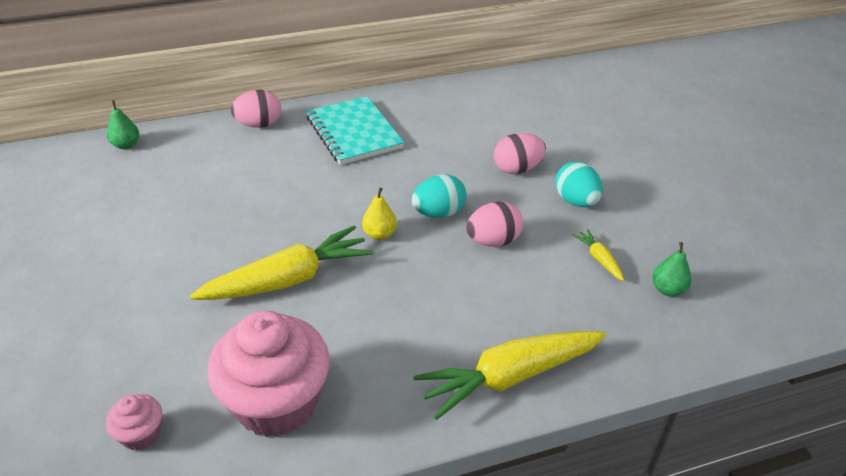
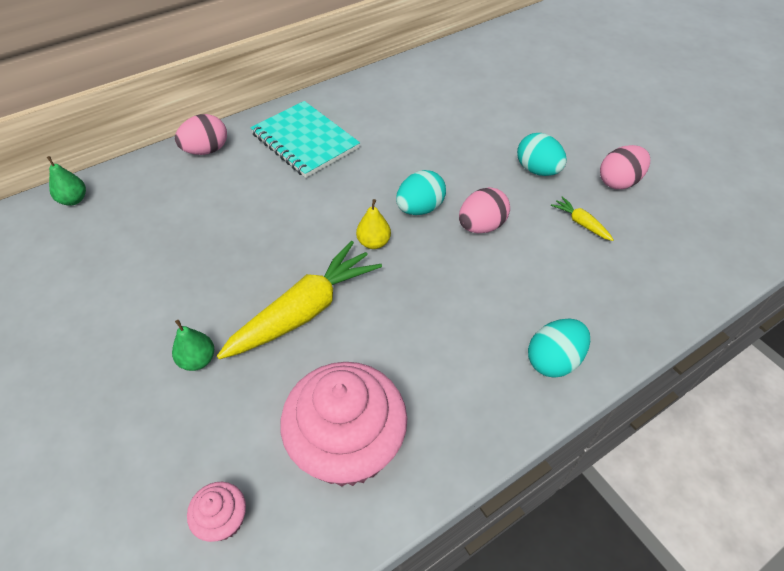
camera: 15 degrees left, 10 degrees up
yellow carrot [413,331,607,420] -> turquoise egg [528,318,590,378]
pink egg [494,133,546,174] -> pink egg moved to [600,145,650,189]
green pear [652,242,692,297] -> green pear moved to [172,320,214,371]

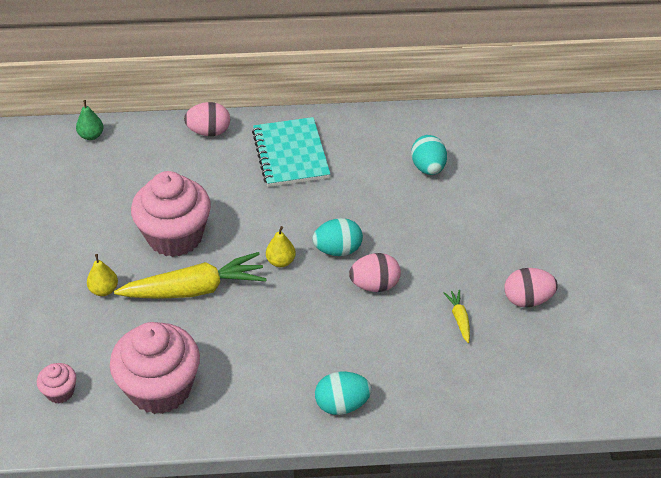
camera: 30 degrees right, 5 degrees down
green pear [172,320,214,371] -> yellow pear [87,254,118,296]
turquoise egg [517,133,567,176] -> turquoise egg moved to [411,135,447,175]
none -> pink cupcake [131,171,211,257]

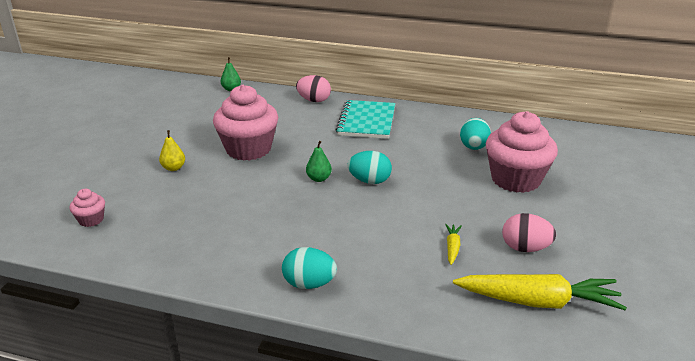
camera: 20 degrees right, 15 degrees down
pink cupcake [110,322,200,414] -> pink cupcake moved to [486,111,558,193]
yellow carrot [114,252,267,299] -> yellow carrot moved to [453,274,627,310]
yellow pear [266,226,296,267] -> green pear [306,141,332,182]
pink egg [349,253,401,292] -> none

